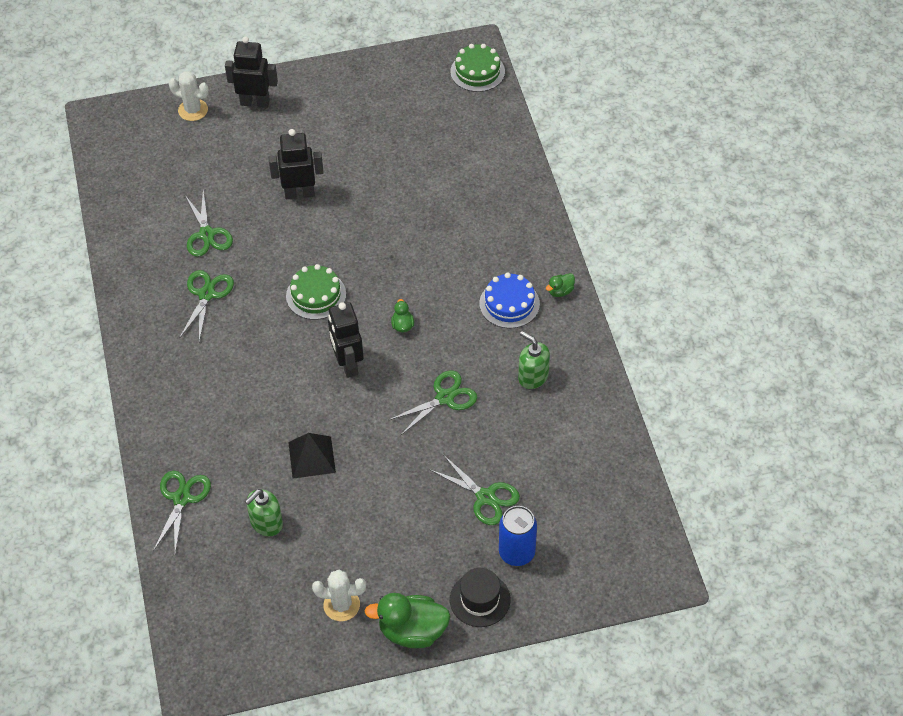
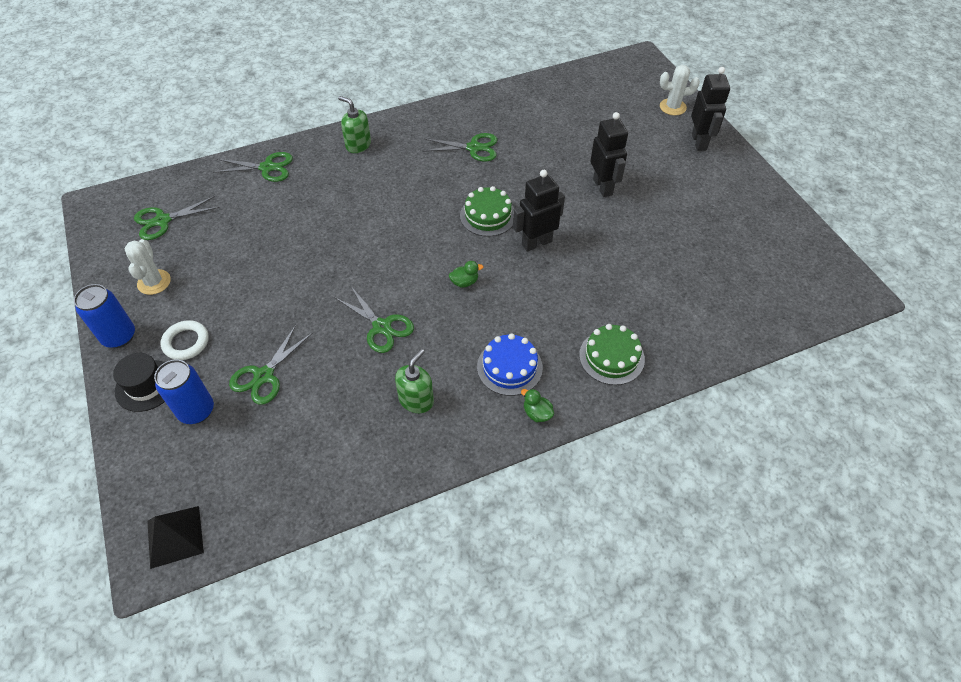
camera: 80 degrees right, 0 degrees up
white cactus [168,71,209,121] -> white cactus turned 75 degrees clockwise [660,65,700,115]
green scissors [185,190,233,257] -> green scissors moved to [134,196,220,240]
green soap dispenser [245,489,283,536] -> green soap dispenser moved to [338,96,371,153]
black pyramid [288,433,336,479] -> black pyramid moved to [147,506,204,569]
black robot [328,302,363,378] -> black robot moved to [513,170,565,252]
green duck [365,593,451,648] -> blue can [74,284,135,348]
green cake [450,44,505,92] -> green cake moved to [579,324,645,385]
none -> white ring [161,320,209,360]

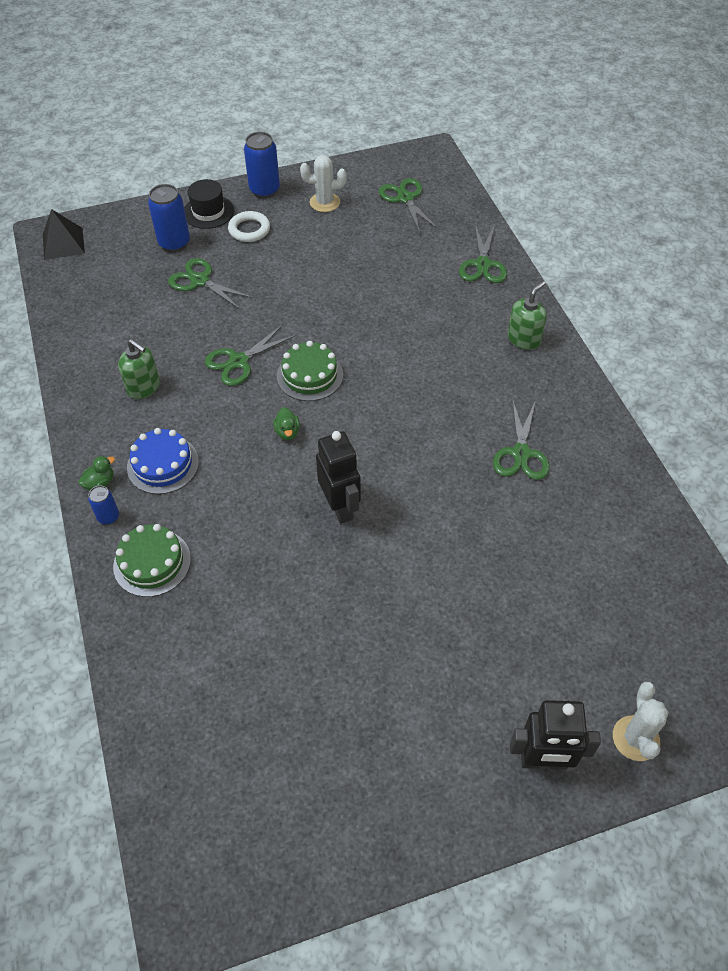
camera: 95 degrees right, 0 degrees up
green cake [460,186,514,237] -> green cake moved to [277,341,343,401]
black robot [590,112,628,197] -> none
none -> blue can [88,485,119,525]

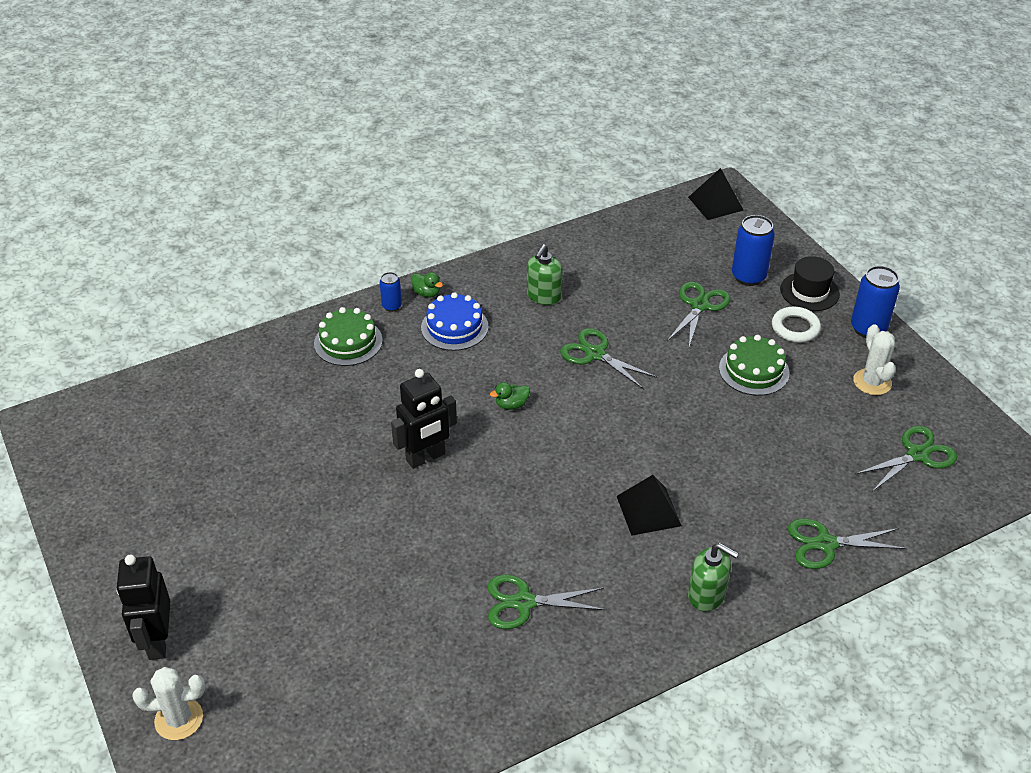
camera: 80 degrees right, 10 degrees down
green cake [277,341,343,401] -> green cake moved to [719,335,789,396]
none -> black pyramid [617,475,682,536]

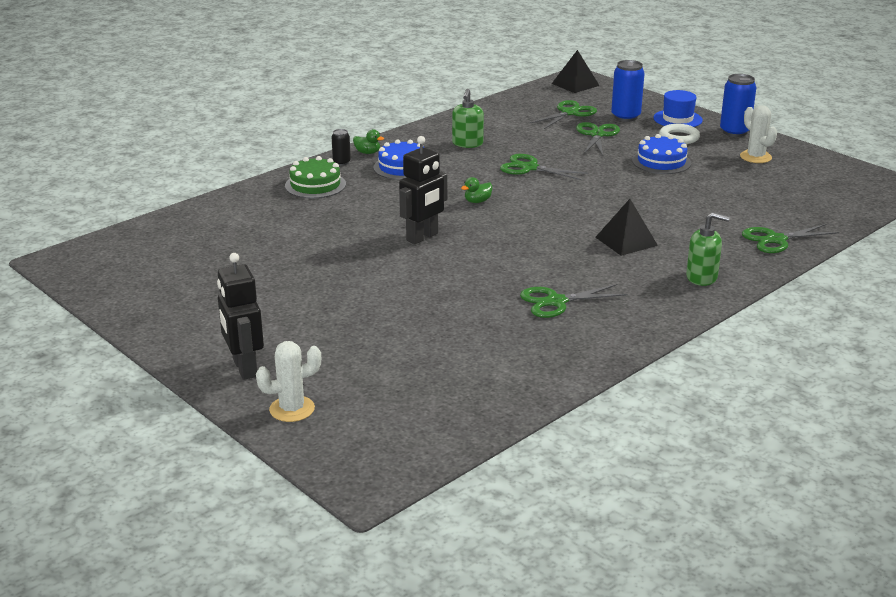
camera: 15 degrees left, 15 degrees down
blue can [380,272,402,312] -> black can [332,129,351,166]
green cake [719,335,789,396] -> blue cake [632,134,691,174]
black hat [780,256,840,311] -> blue hat [653,90,703,127]
green scissors [855,426,957,492] -> green scissors moved to [529,100,597,129]

